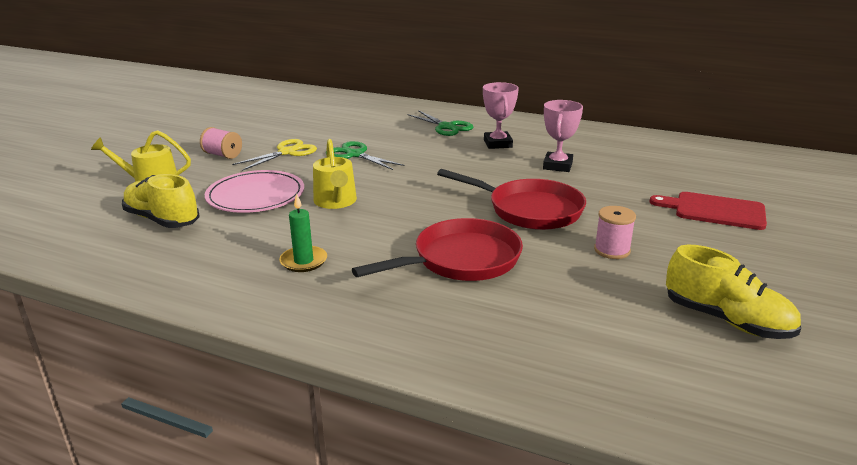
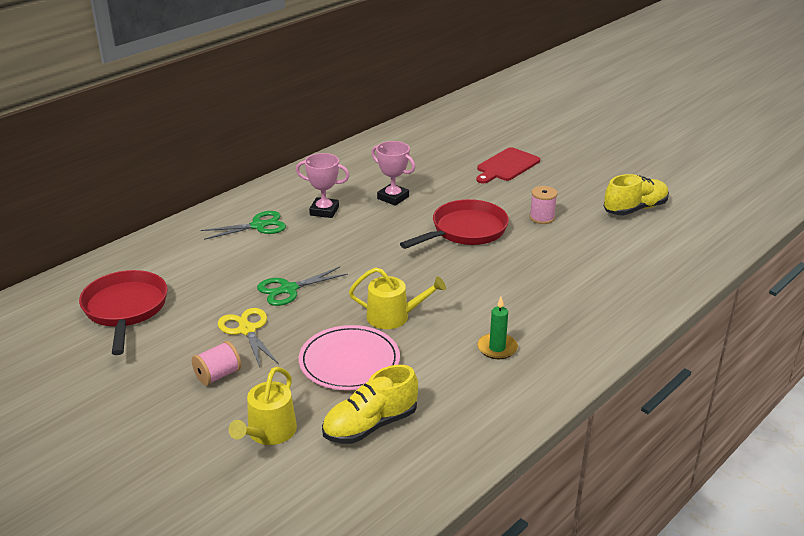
camera: 70 degrees left, 5 degrees up
red pan [352,218,523,281] -> red pan moved to [79,270,168,355]

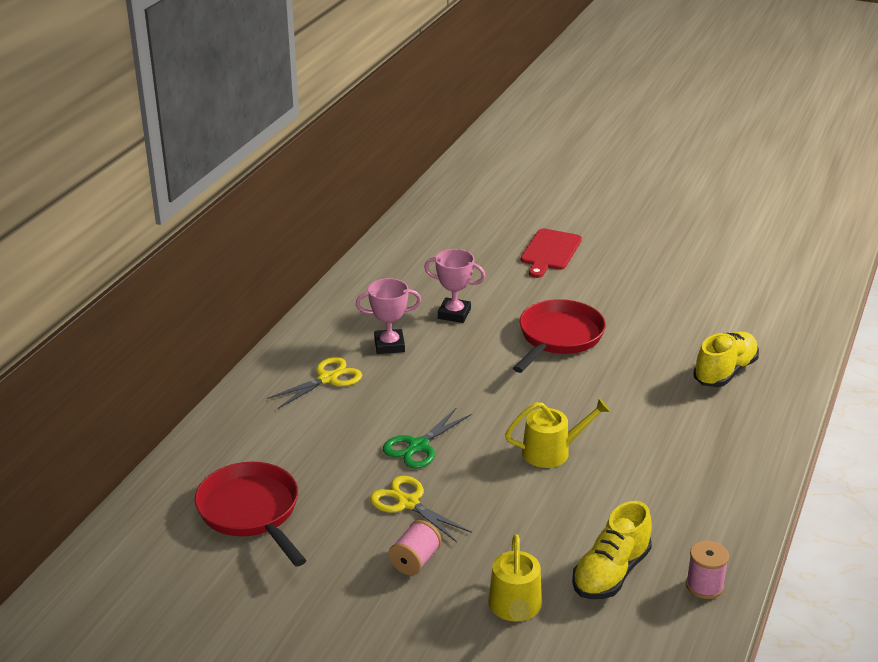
camera: 20 degrees left, 0 degrees up
green scissors [201,211,286,240] -> yellow scissors [267,357,362,409]
pink plate [299,325,400,390] -> none
green candle [477,297,518,359] -> none
pink spool [530,186,558,224] -> pink spool moved to [686,541,729,599]
yellow shoe [604,174,669,215] -> yellow shoe moved to [693,332,759,387]

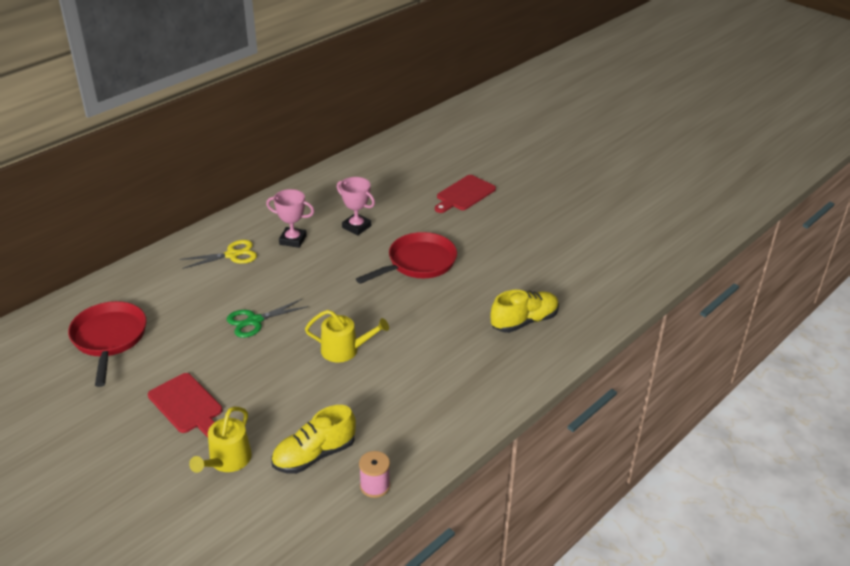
camera: 20 degrees right, 5 degrees up
yellow scissors [370,476,472,542] -> none
pink spool [388,520,442,576] -> red cutting board [148,373,223,437]

